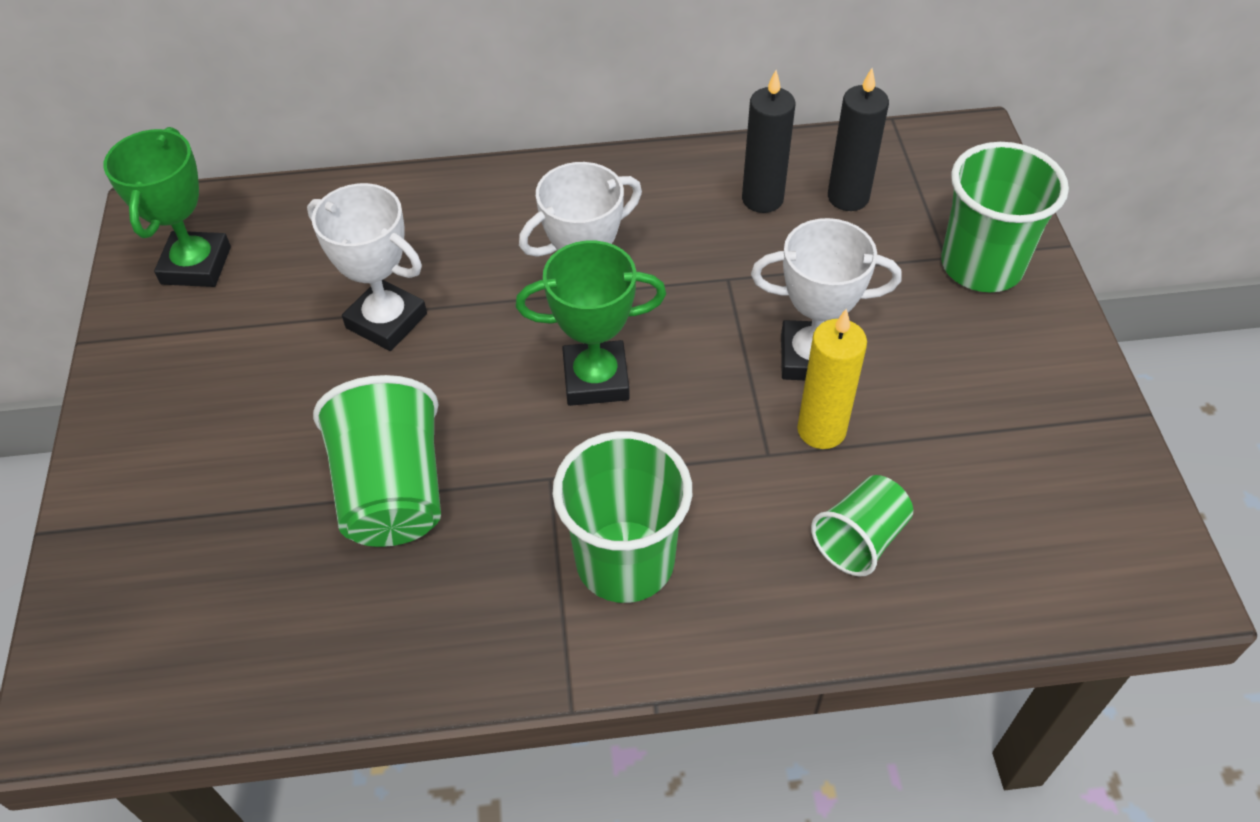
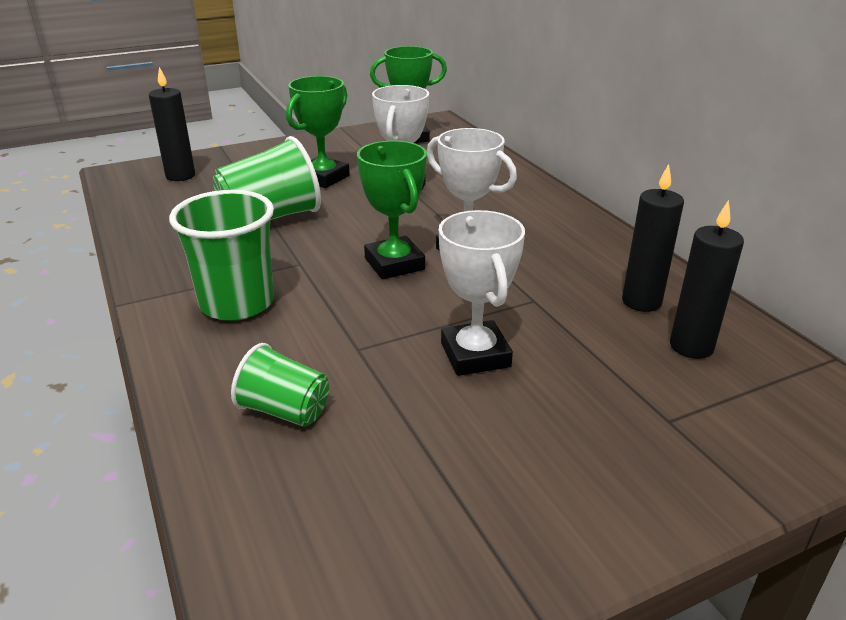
camera: 70 degrees right, 20 degrees down
yellow candle [797,309,867,449] -> none
green cup [941,142,1069,292] -> none
none -> black candle [149,67,195,181]
none -> green trophy [286,76,350,188]

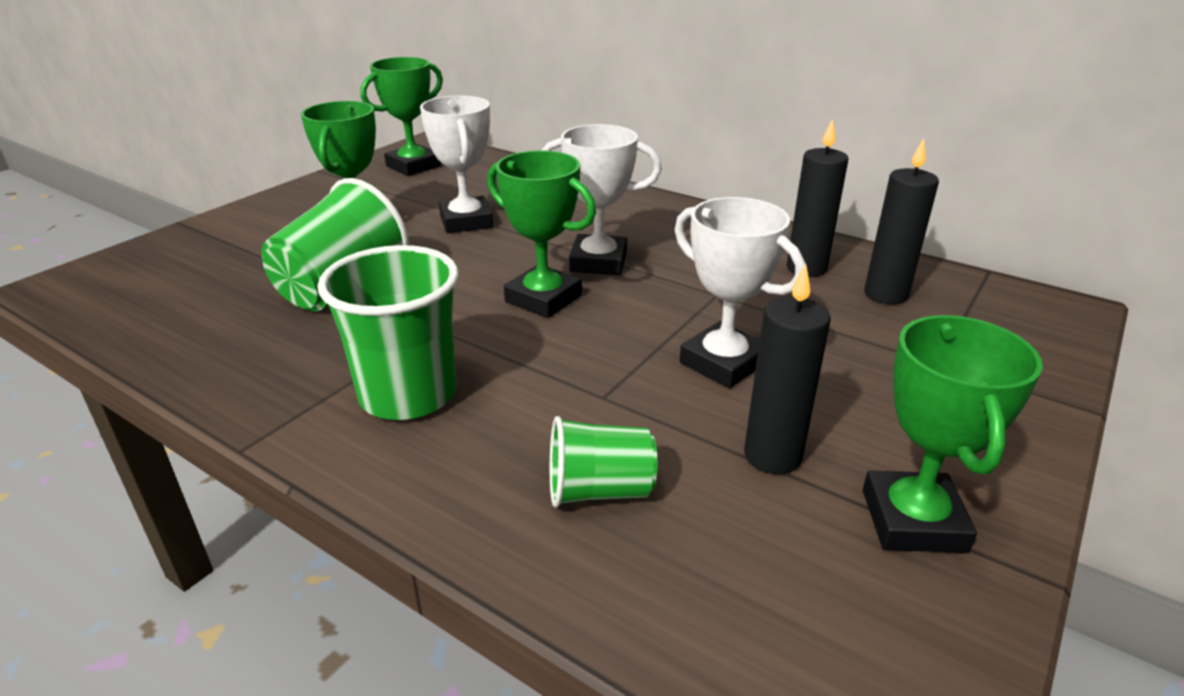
camera: 30 degrees left, 0 degrees up
black candle [149,67,195,181] -> black candle moved to [744,264,831,474]
none -> green trophy [863,315,1043,553]

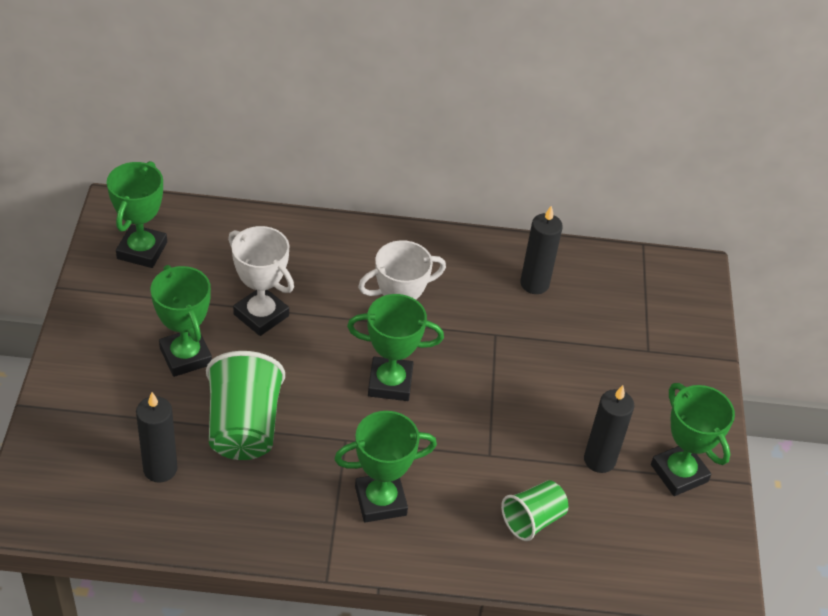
camera: 35 degrees left, 15 degrees up
green cup [317,245,459,420] -> green trophy [334,411,437,522]
white trophy [675,197,805,388] -> none
black candle [864,139,939,304] -> black candle moved to [136,392,178,483]

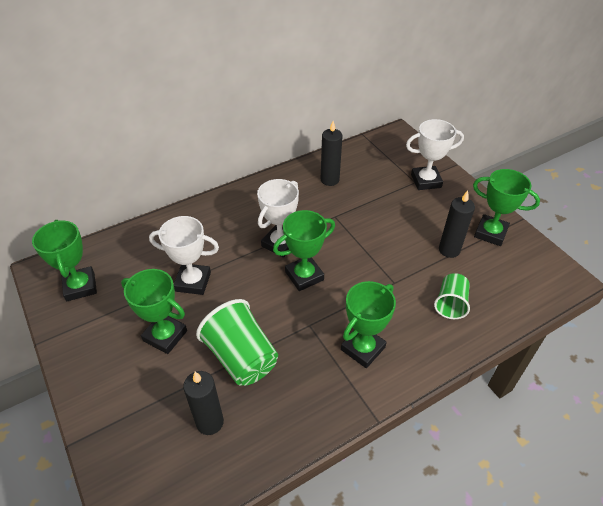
camera: 30 degrees left, 0 degrees up
none -> white trophy [406,119,464,190]

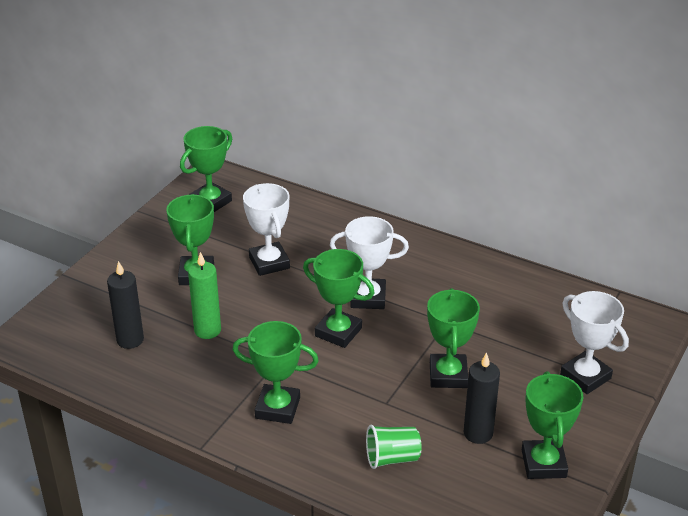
camera: 60 degrees right, 10 degrees down
green cup [196,299,278,385] -> green candle [188,252,221,339]
black candle [321,121,343,186] -> none
none -> green trophy [427,288,480,388]

